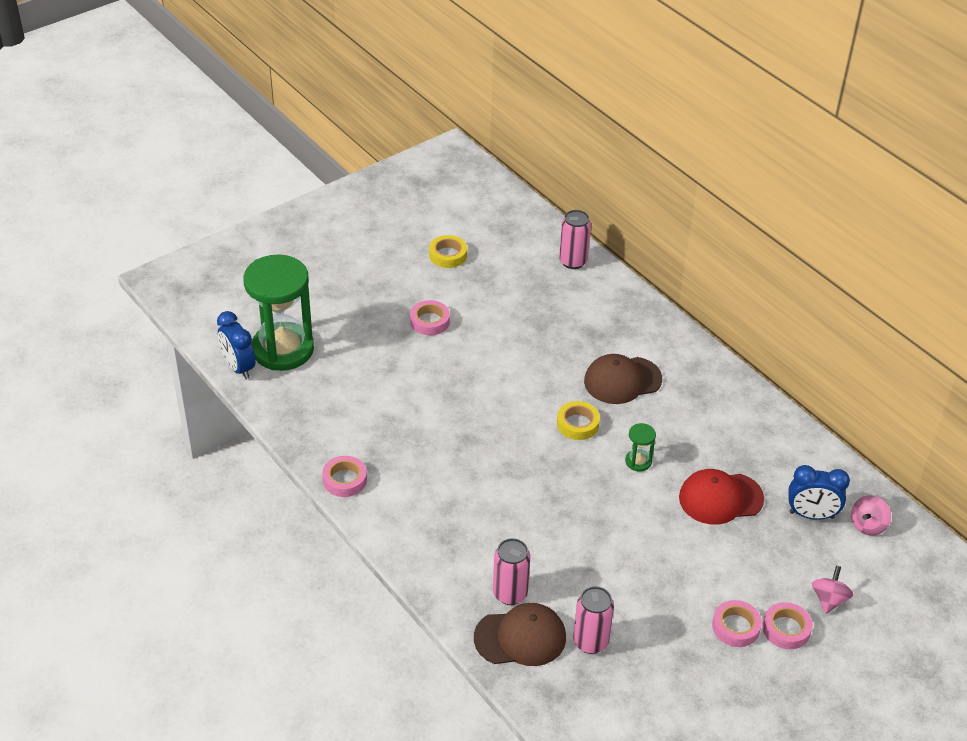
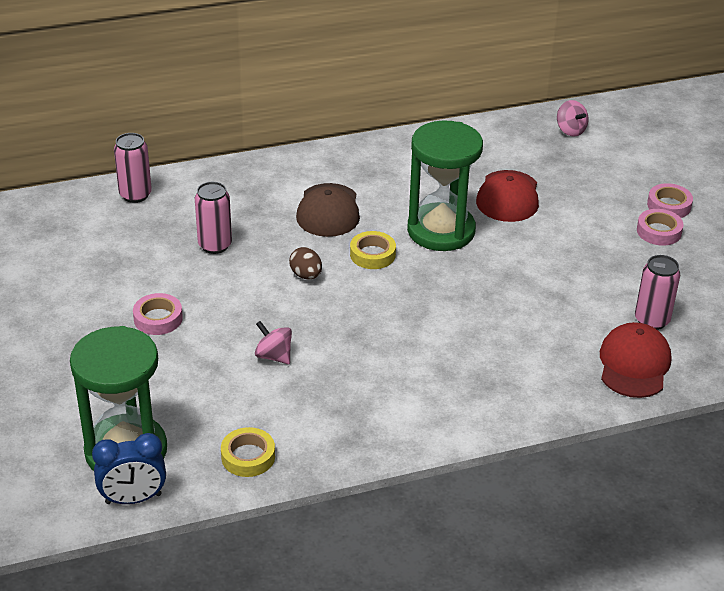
camera: 70 degrees left, 5 degrees down
pink tape [322,456,367,497] -> none
yellow tape [429,235,467,268] -> yellow tape moved to [221,427,275,477]
brown cap [474,603,566,666] -> red cap [600,322,671,398]
pink can [493,538,530,605] -> pink can moved to [195,182,232,254]
green hourglass [625,423,656,471] -> green hourglass [407,120,483,251], size x2.48
blue clock [789,465,850,520] -> none
pink spinning top [812,566,853,614] -> pink spinning top moved to [255,321,292,364]
none -> brown egg [289,247,322,279]

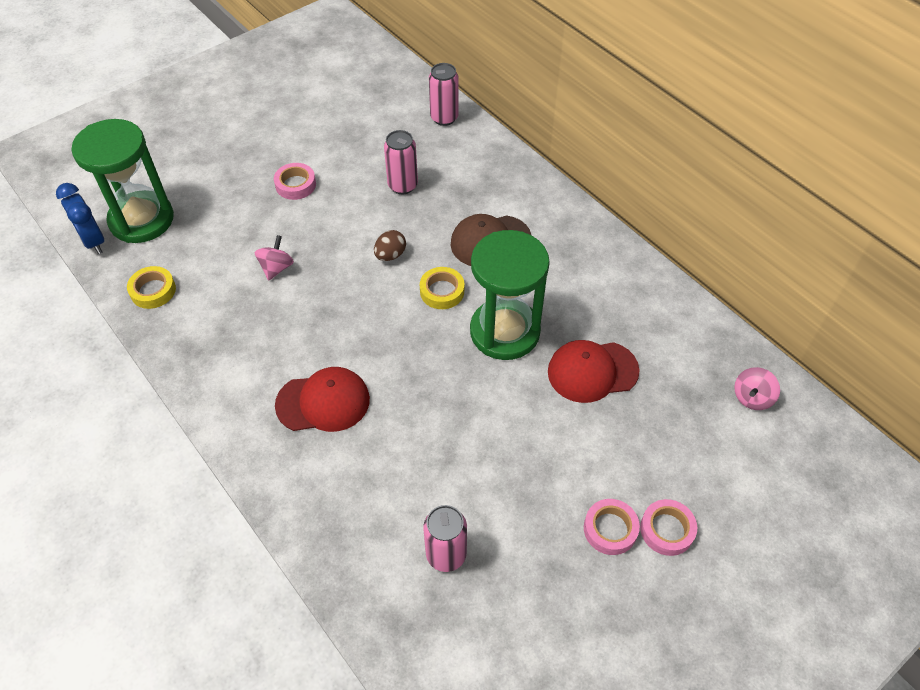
camera: 70 degrees right, 15 degrees up
red cap [600,322,671,398] -> red cap moved to [275,367,370,432]

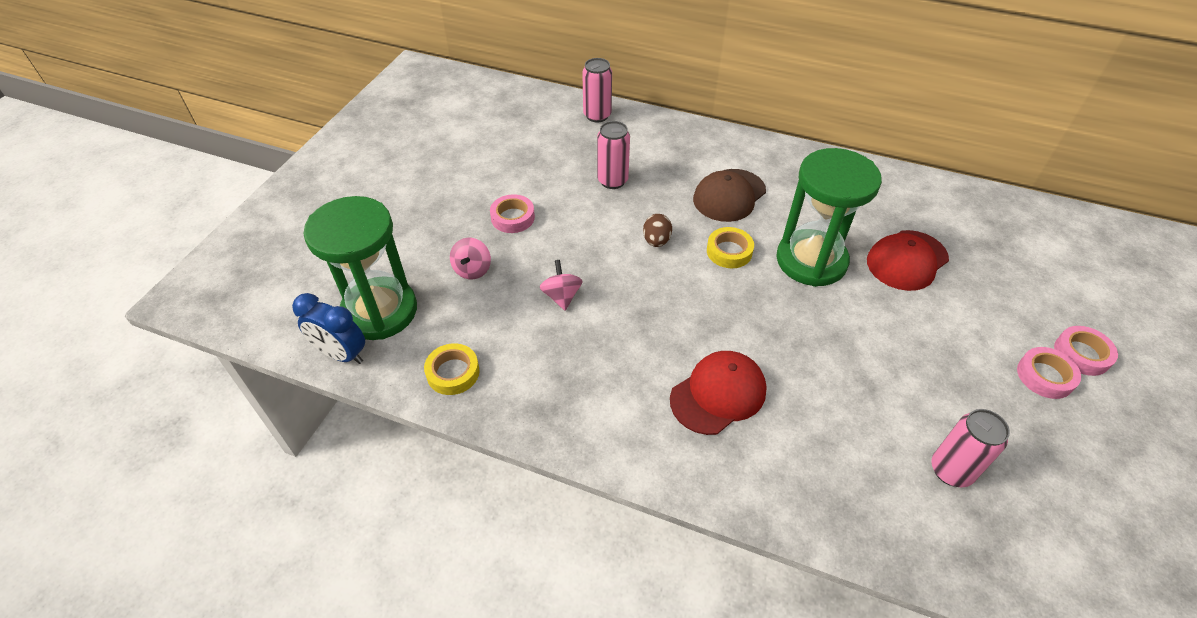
camera: 30 degrees left, 5 degrees down
pink spinning top [734,367,780,410] -> pink spinning top moved to [450,238,491,279]

